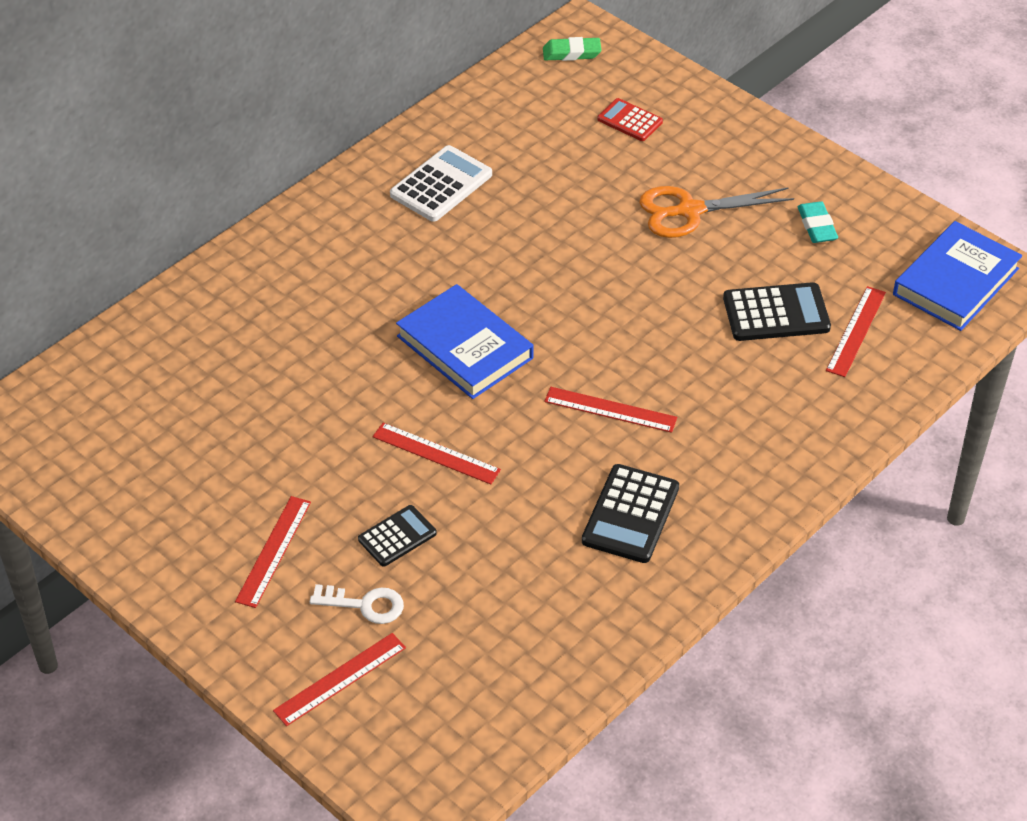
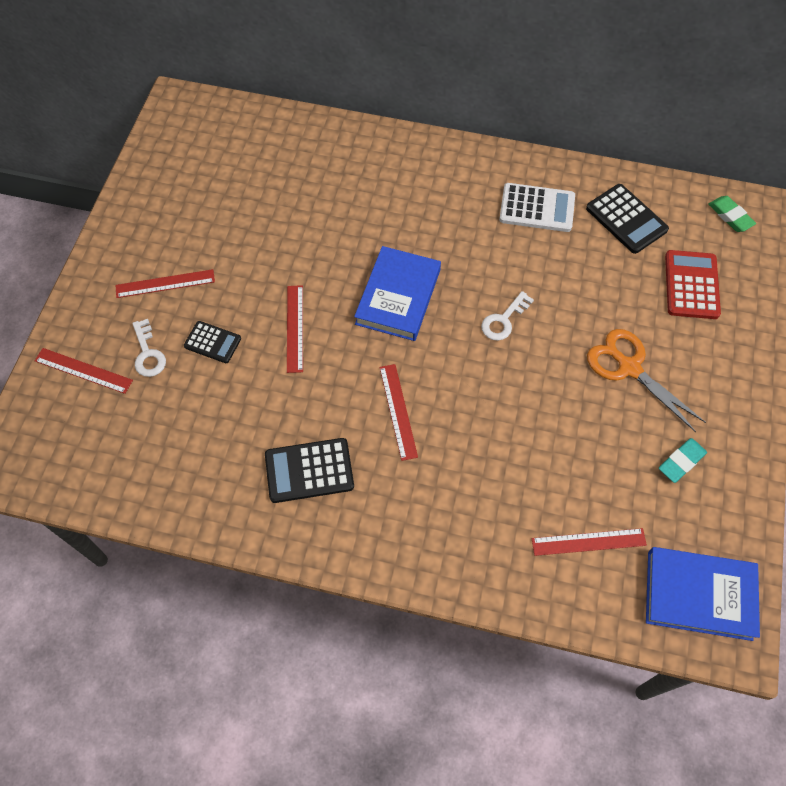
camera: 60 degrees right, 15 degrees up
red calculator [597,98,663,141] -> red calculator [665,250,721,319], size x1.58
black calculator [723,282,831,341] -> black calculator moved to [586,184,669,254]
none -> white key [481,291,534,340]

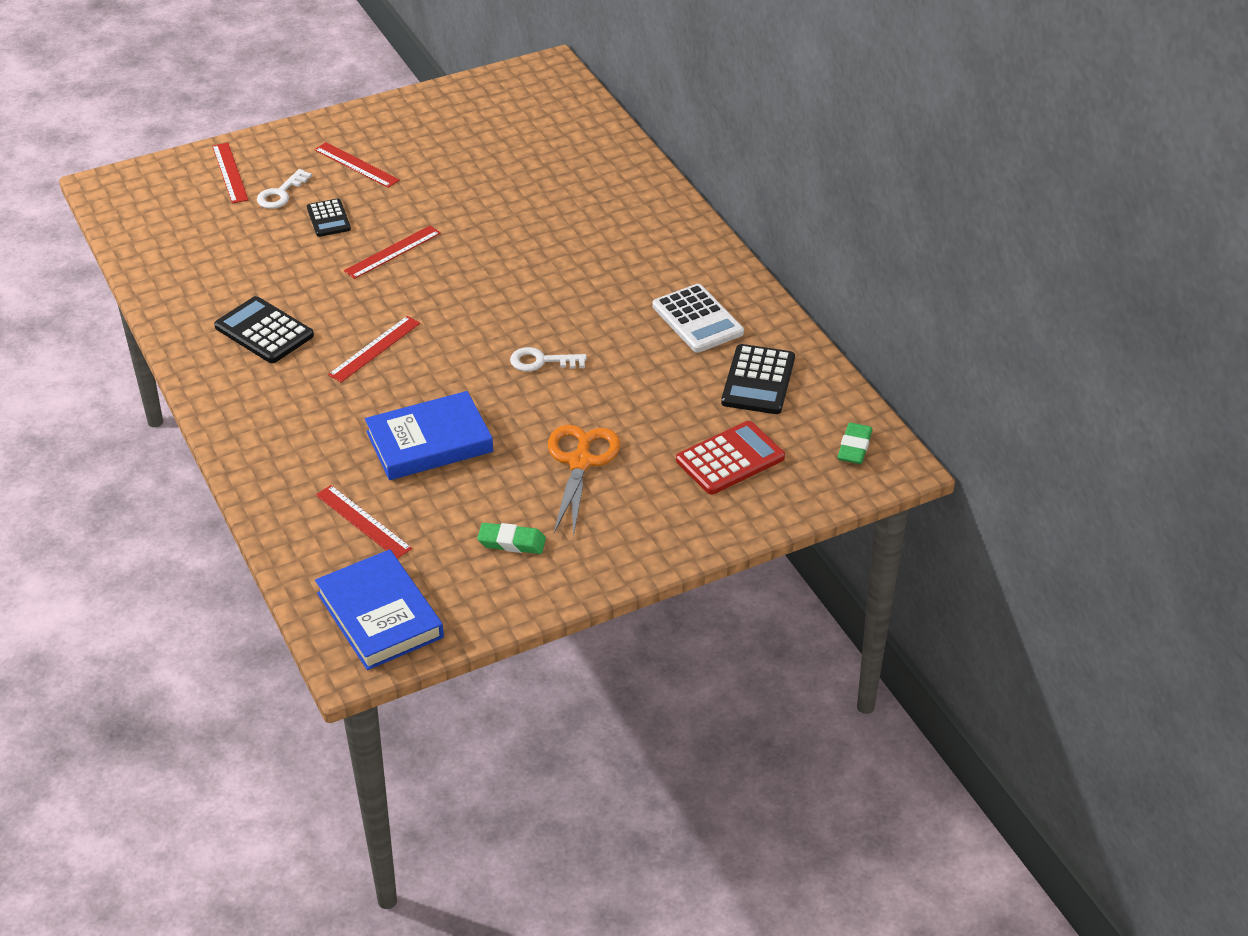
camera: 50 degrees right, 20 degrees down
blue book [354,246,441,341] -> blue book moved to [365,391,493,480]
turquoise eraser [659,438,707,483] -> green eraser [477,523,546,554]

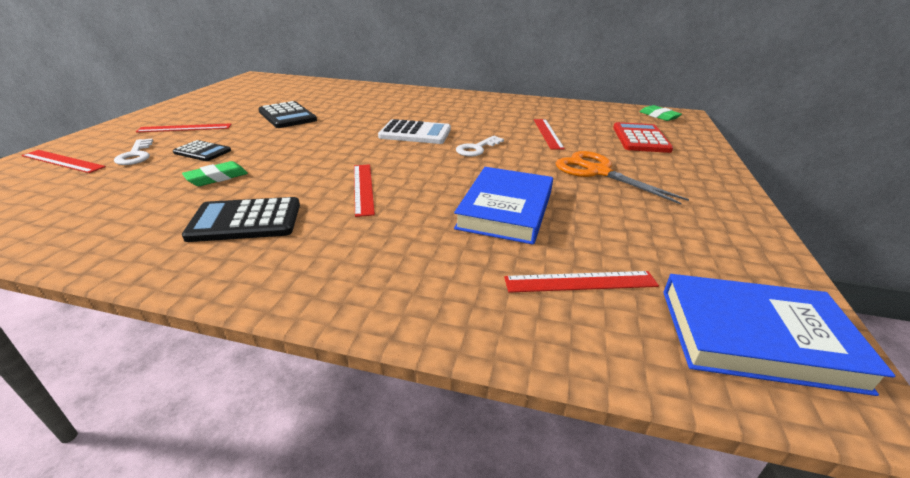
camera: 50 degrees left, 10 degrees down
red ruler [344,225,441,279] -> red ruler moved to [534,119,565,150]
green eraser [477,523,546,554] -> green eraser moved to [182,161,248,186]
white calculator [652,284,744,353] -> white calculator moved to [378,119,451,144]
black calculator [721,344,795,414] -> black calculator moved to [258,101,317,128]

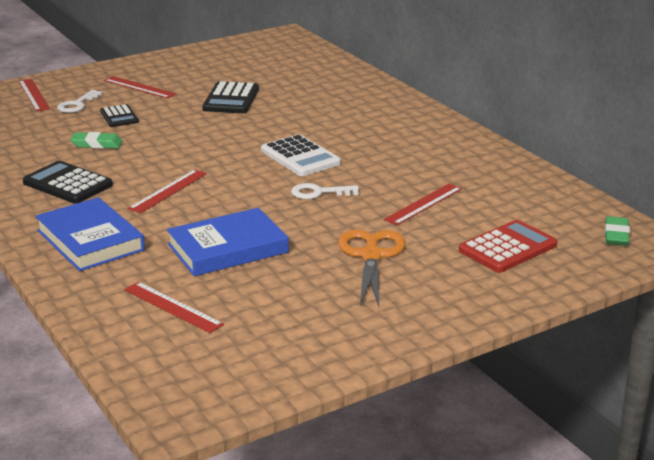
camera: 45 degrees right, 5 degrees down
blue book [663,274,895,396] -> blue book moved to [35,197,145,271]

